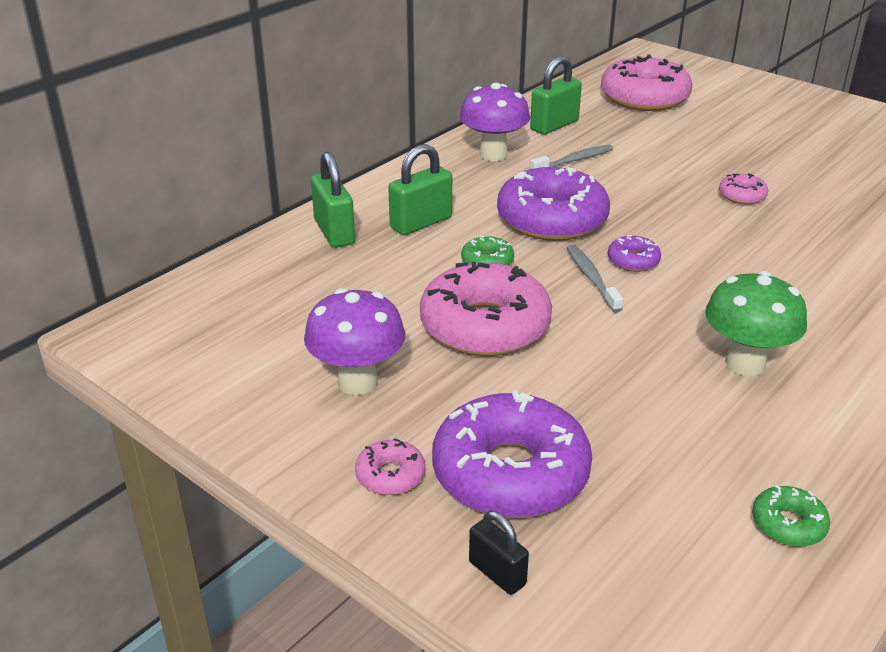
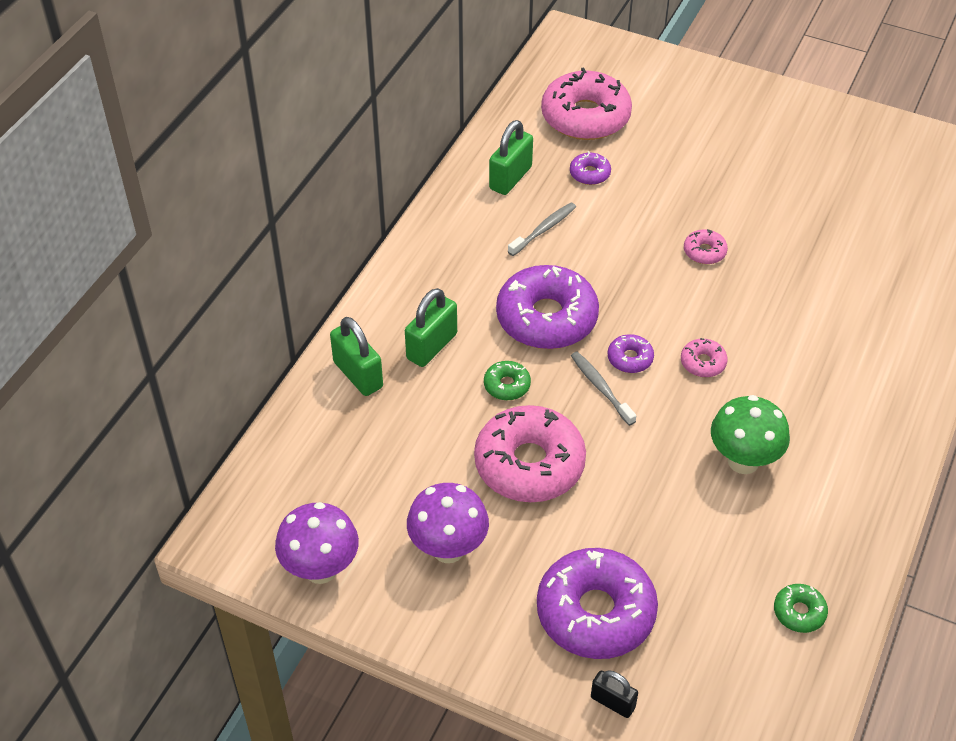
camera: 15 degrees left, 15 degrees up
pink donut [355,438,426,495] -> pink donut moved to [681,338,728,377]
purple mushroom [460,83,530,161] -> purple mushroom moved to [275,502,359,584]
none -> purple donut [570,151,611,185]

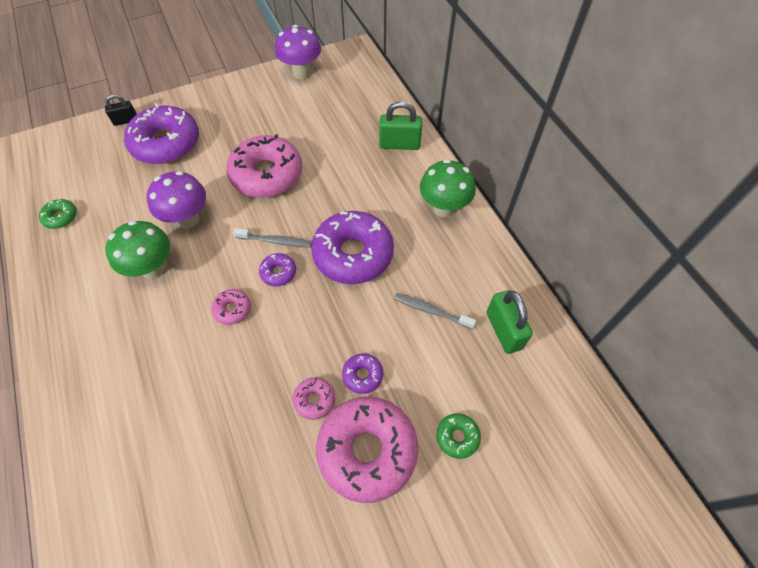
camera: 130 degrees right, 10 degrees up
green padlock [405,288,457,367] -> none
purple mushroom [407,483,489,563] -> purple mushroom moved to [146,171,206,229]
green donut [484,361,531,400] -> green donut moved to [437,413,481,459]
grey toothbrush [508,203,576,256] -> grey toothbrush turned 120 degrees clockwise [394,293,476,329]
pink donut [541,67,632,140] -> pink donut moved to [316,397,418,503]
purple donut [570,151,611,185] -> purple donut moved to [342,353,383,394]
none -> green mushroom [420,159,476,217]

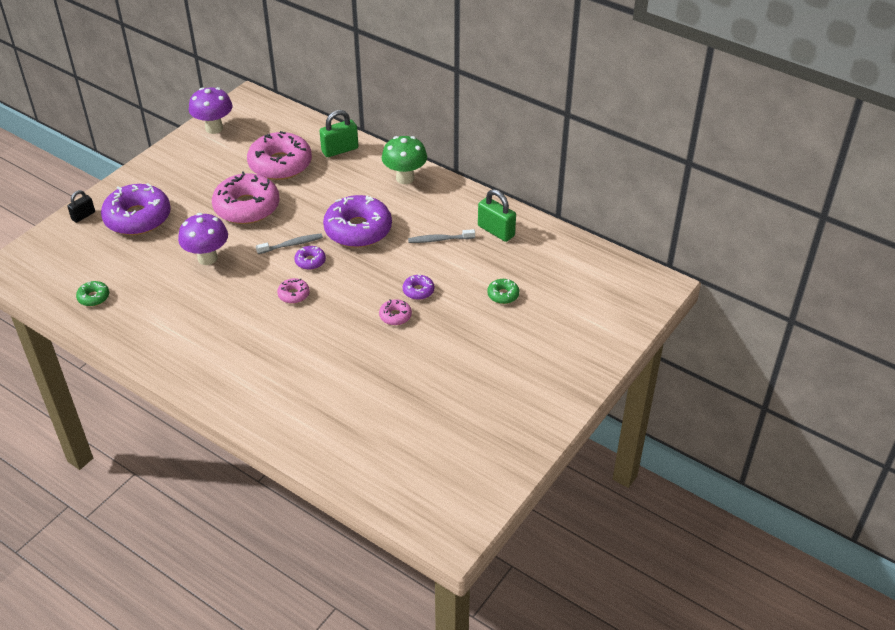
camera: 30 degrees left, 15 degrees down
green mushroom [105,220,170,279] -> none
pink donut [316,397,418,503] -> pink donut moved to [247,131,312,180]

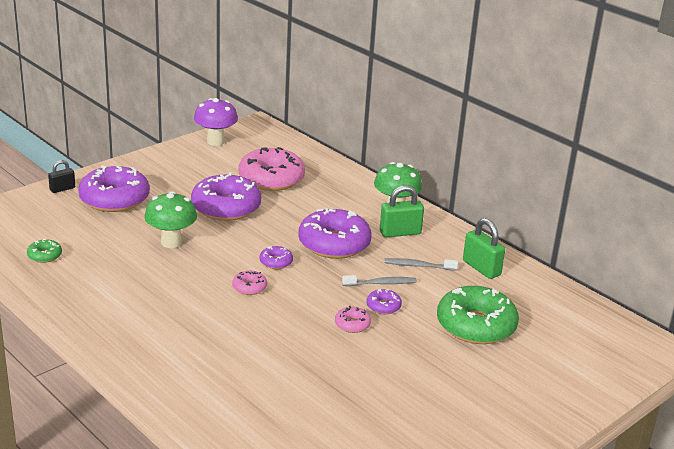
camera: 10 degrees right, 15 degrees down
purple mushroom [178,213,228,265] -> green mushroom [144,191,197,248]
pink donut [212,171,280,224] -> purple donut [191,172,261,221]
grey toothbrush [256,234,323,254] -> grey toothbrush moved to [342,275,417,286]
green padlock [319,110,358,157] -> green padlock moved to [380,185,424,237]
green donut [487,279,519,304] -> green donut [437,286,519,344], size x2.25

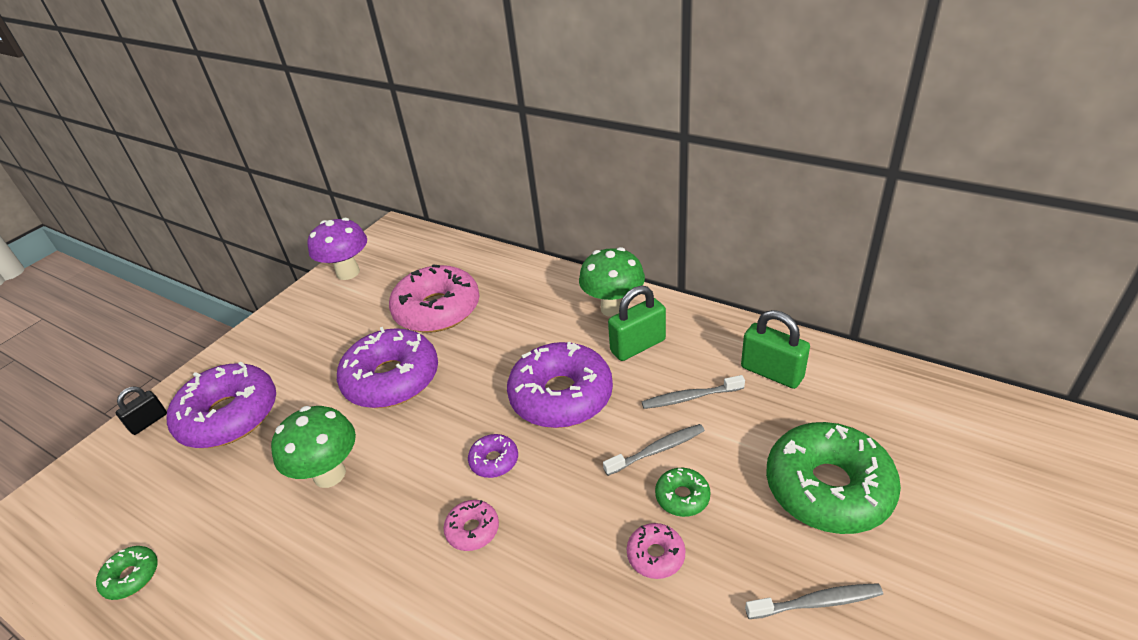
camera: 10 degrees left, 10 degrees up
purple donut [366,289,402,314] -> green donut [655,468,711,517]
none -> grey toothbrush [745,583,883,619]

